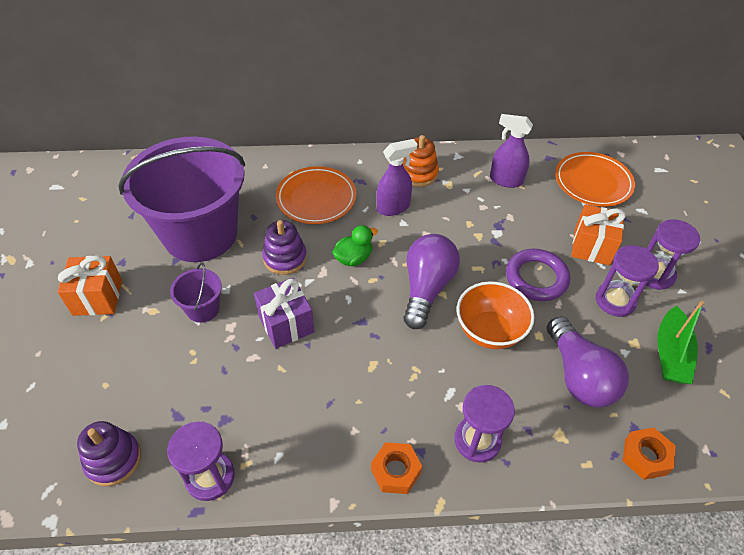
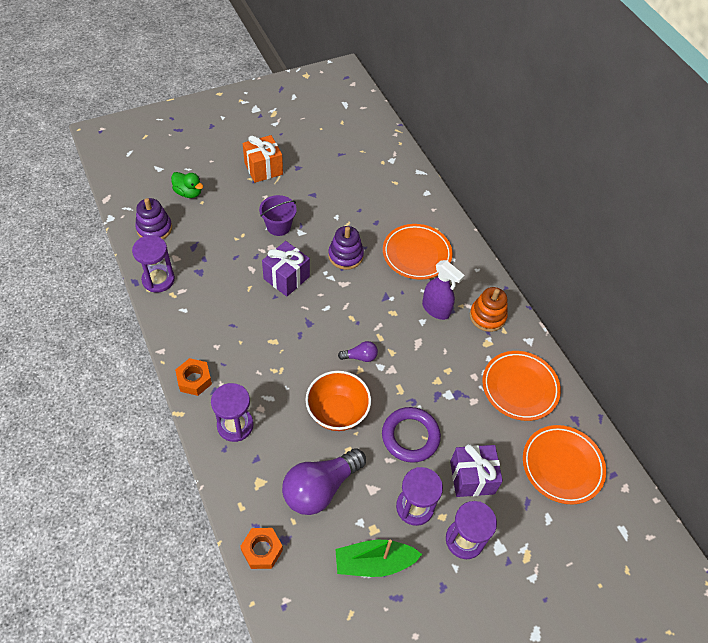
camera: 65 degrees right, 5 degrees up
purple bucket [118,137,245,262] -> none
green duck [332,225,378,266] -> green duck moved to [171,172,203,198]
purple light bulb [403,234,460,329] -> purple light bulb [338,341,378,362], size x0.46
purple spray bottle [490,114,533,188] -> orange plate [482,351,561,421]
orange gift [571,204,626,265] -> purple gift [450,444,503,497]

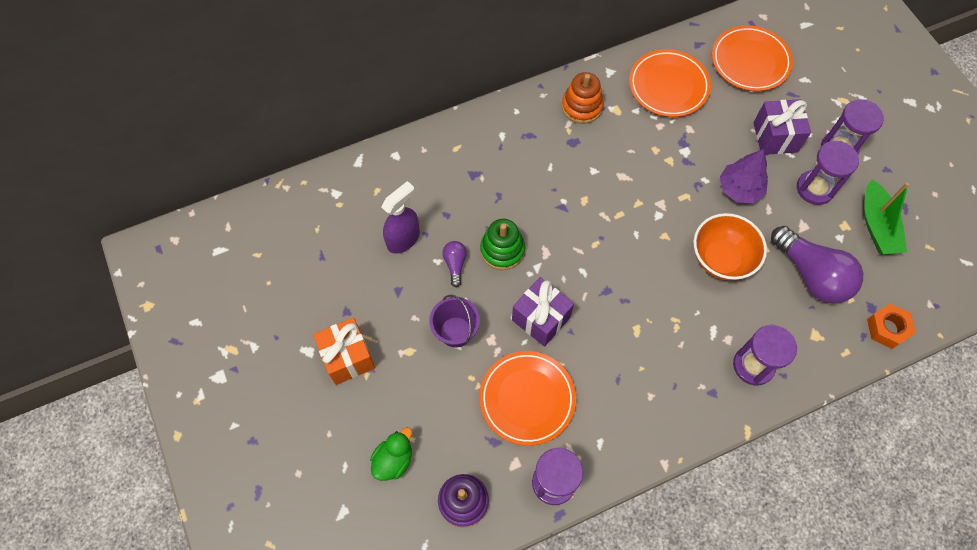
camera: 85 degrees left, 10 degrees up
orange nut [175,358,212,396] -> none
purple stacking toy [328,226,364,270] -> green stacking toy [480,219,525,270]
purple light bulb [338,341,378,362] -> purple light bulb moved to [442,241,467,287]
purple ring [382,407,441,463] -> purple tree [719,149,768,203]
orange plate [383,224,453,280] -> orange plate moved to [479,351,576,446]
purple spray bottle [422,260,465,320] -> purple spray bottle moved to [381,181,420,254]

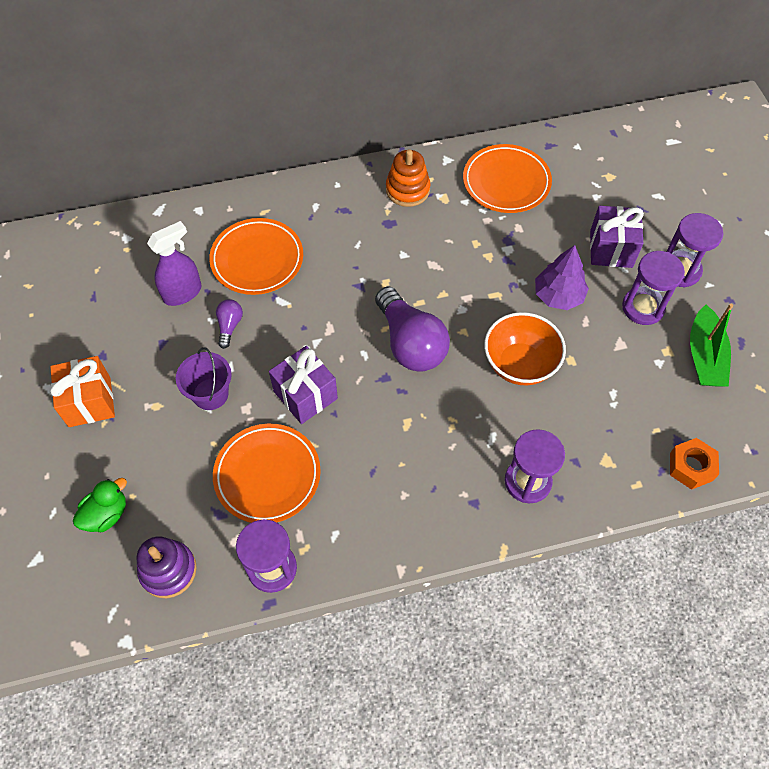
camera: 10 degrees right, 5 degrees down
green stacking toy [480,219,525,270] -> none
orange plate [712,25,793,91] -> orange plate moved to [209,218,303,295]
purple light bulb [771,226,863,304] -> purple light bulb moved to [375,286,450,372]

